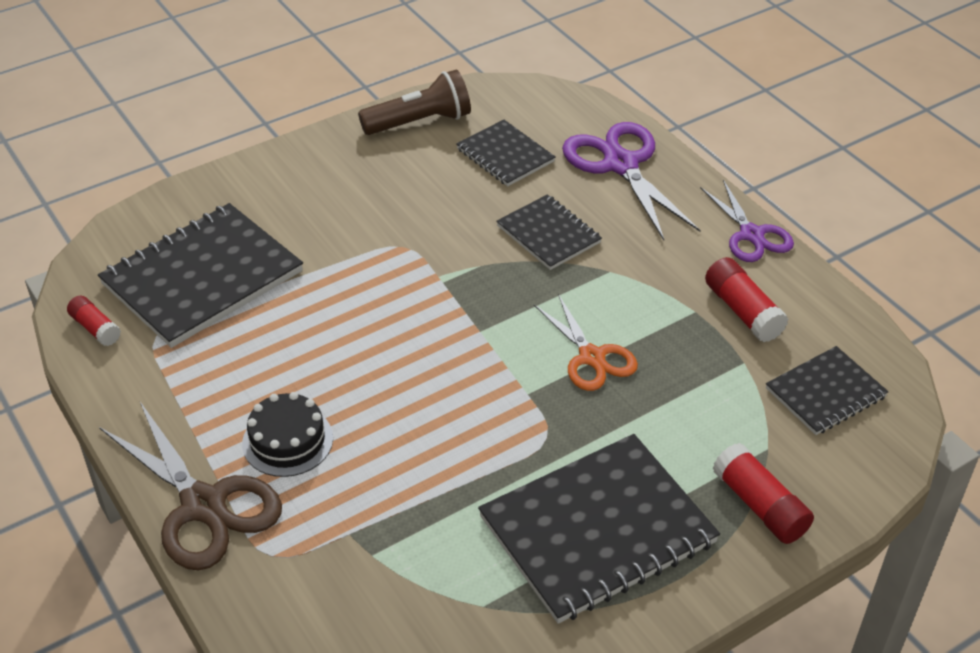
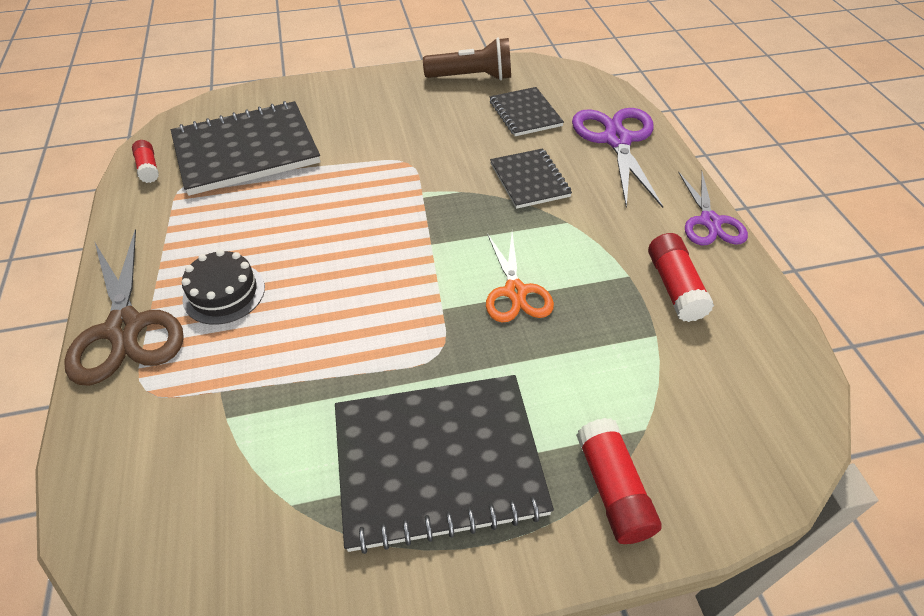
camera: 20 degrees right, 5 degrees up
black notebook [766,346,888,435] -> none

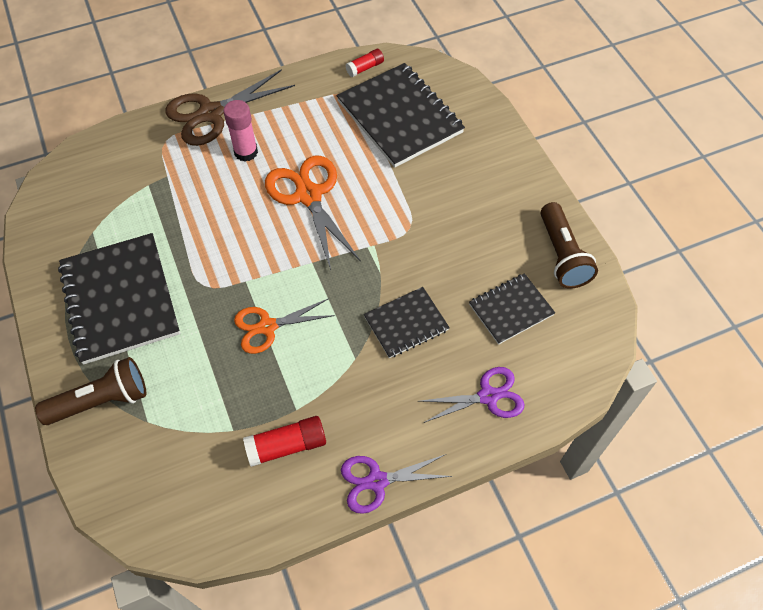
camera: 80 degrees right, 10 degrees up
black cake [182,249,265,325] -> pink glue stick [223,100,258,161]
purple scissors [572,108,663,208] -> purple scissors [420,367,525,423], size x0.65
red glue stick [576,418,662,544] -> brown flashlight [35,357,146,425]
none -> orange scissors [265,156,361,270]

